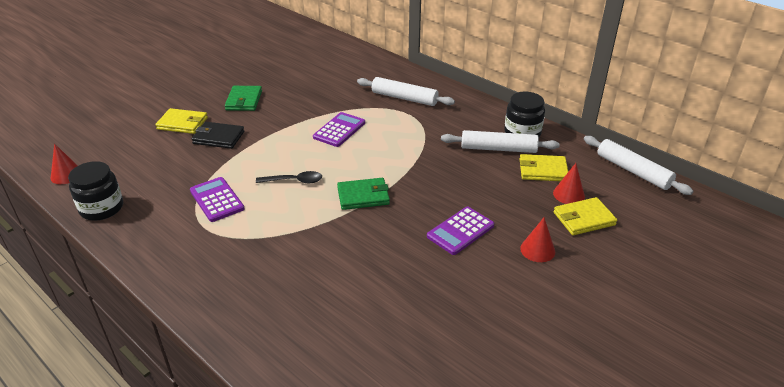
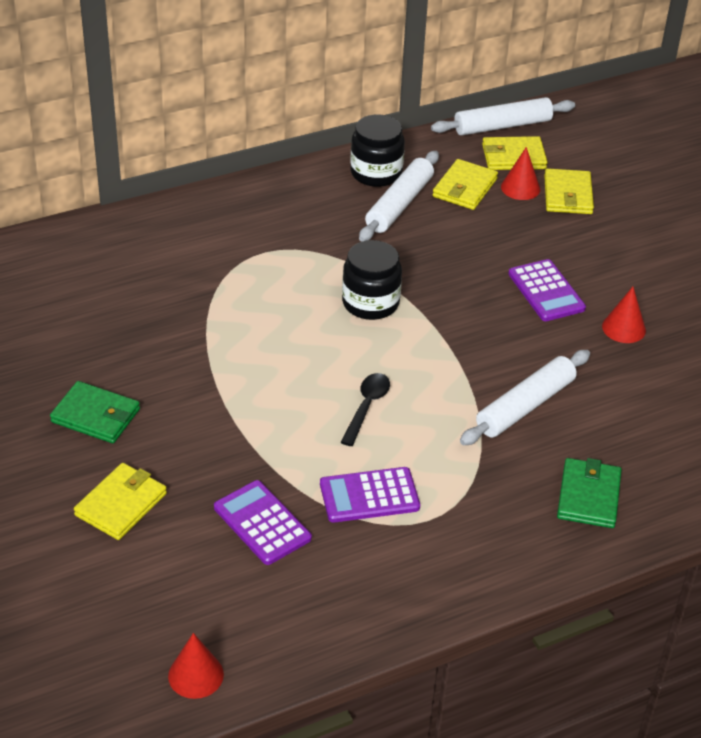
camera: 70 degrees left, 5 degrees up
black jar [68,161,123,221] -> black jar moved to [342,240,402,320]
black wallet [192,122,244,149] -> none
purple calculator [313,112,365,147] -> purple calculator moved to [214,480,312,565]
green wallet [337,178,390,210] -> green wallet moved to [557,458,622,528]
white rolling pin [357,77,455,106] -> white rolling pin moved to [460,350,590,445]
red cone [520,217,555,262] -> red cone moved to [602,287,646,343]
none -> yellow wallet [482,136,548,170]

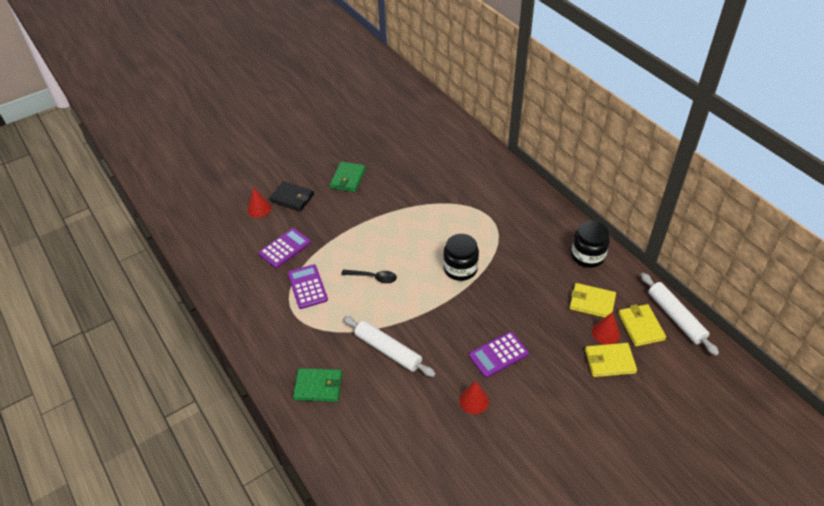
camera: 85 degrees right, 5 degrees up
yellow wallet [74,463,167,540] -> black wallet [269,181,314,212]
red cone [168,633,224,699] -> red cone moved to [247,188,271,218]
white rolling pin [359,151,439,242] -> none

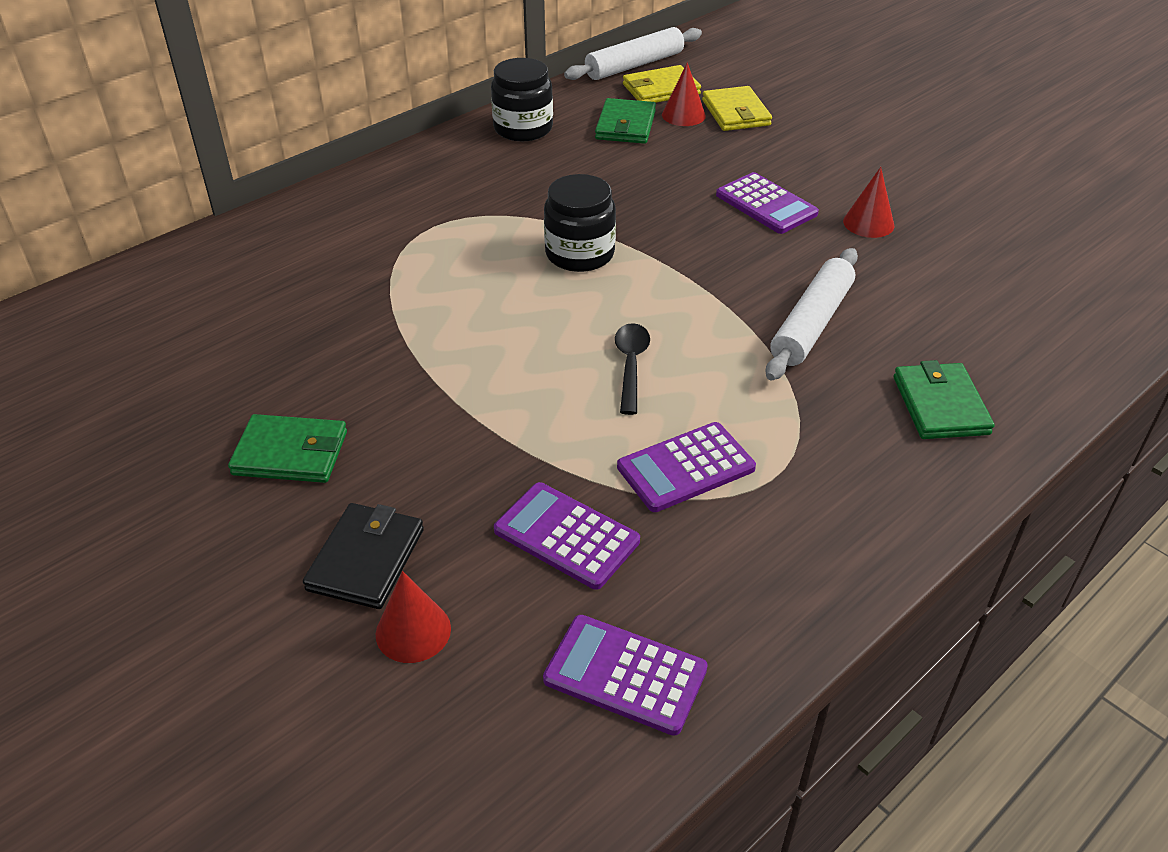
camera: 100 degrees left, 5 degrees down
yellow wallet [569,283,616,318] -> green wallet [595,98,656,144]
none -> purple calculator [543,615,708,736]

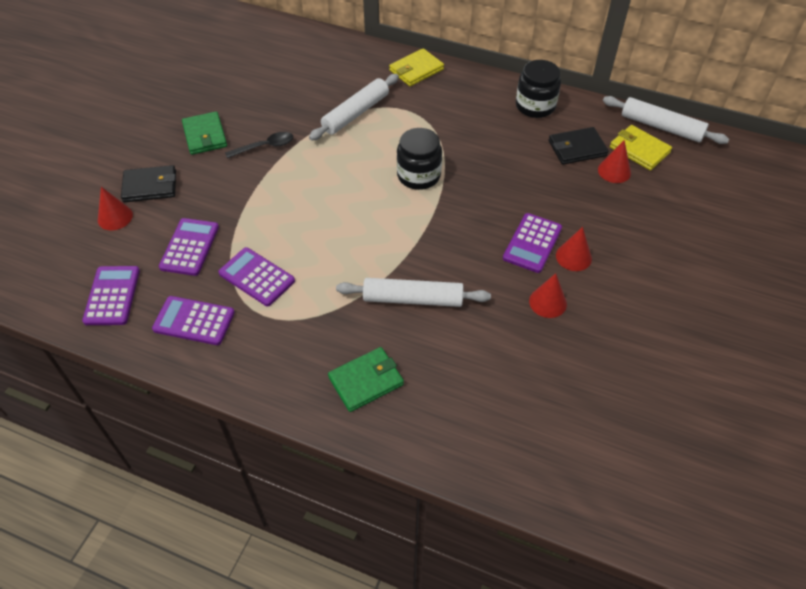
camera: 65 degrees right, 10 degrees up
green wallet [595,98,656,144] -> black wallet [549,127,609,165]
black spoon [615,323,650,415] -> black spoon moved to [225,132,293,158]
yellow wallet [702,86,772,131] -> yellow wallet moved to [389,48,444,86]
none -> purple calculator [152,296,235,345]
none -> white rolling pin [309,74,399,141]
none -> red cone [556,227,592,271]

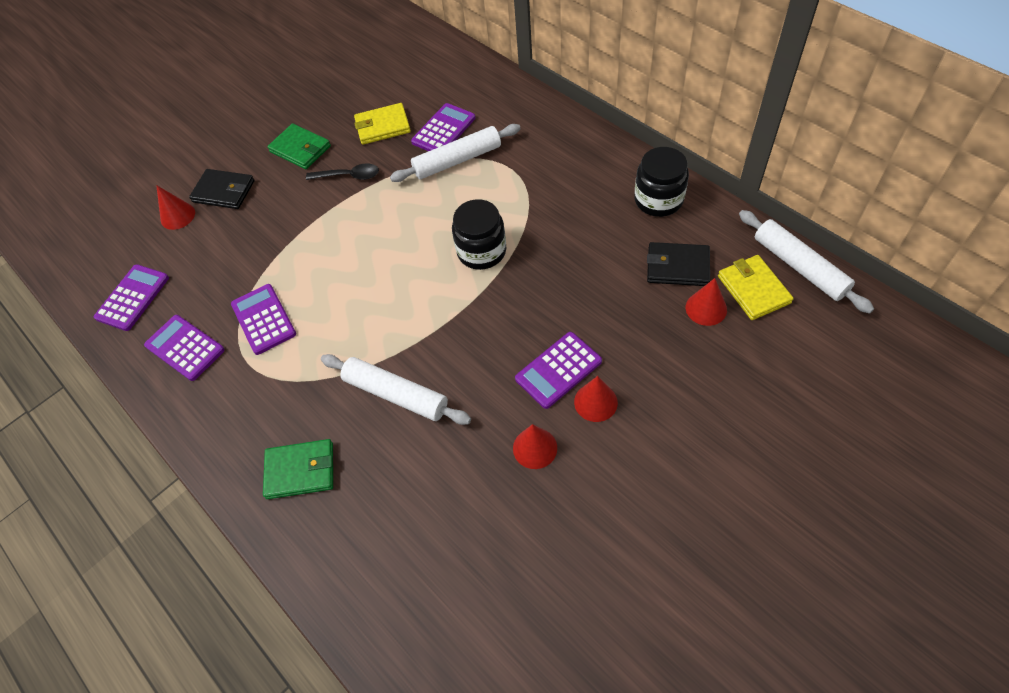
camera: 30 degrees right, 5 degrees up
purple calculator [159,218,219,276] -> purple calculator moved to [411,103,475,151]
green wallet [182,112,227,155] -> green wallet turned 60 degrees counterclockwise [267,123,331,169]
yellow wallet [389,48,444,86] -> yellow wallet moved to [354,103,411,145]

